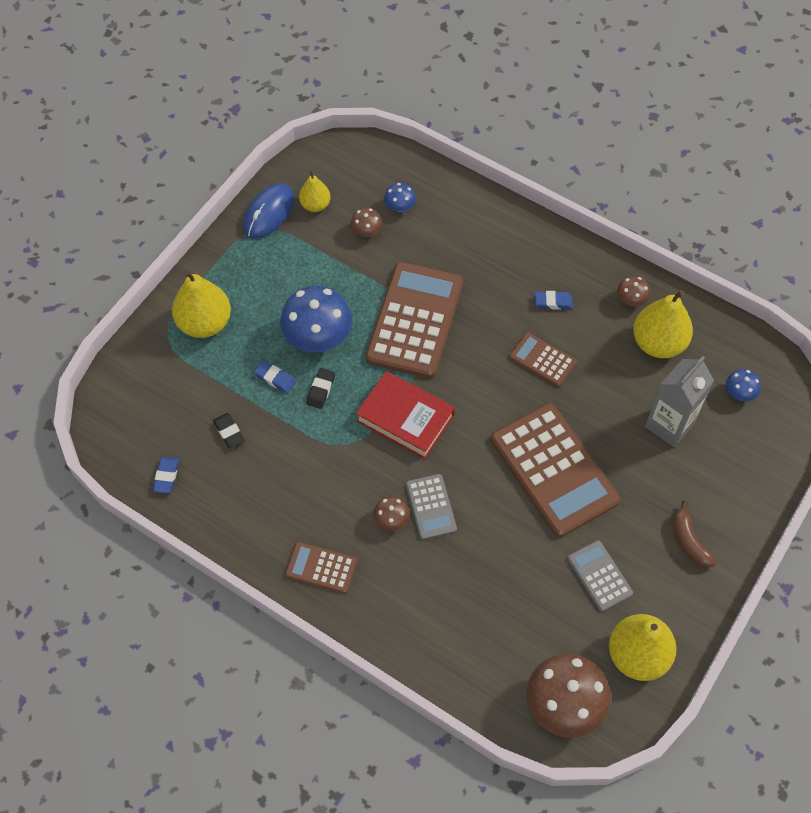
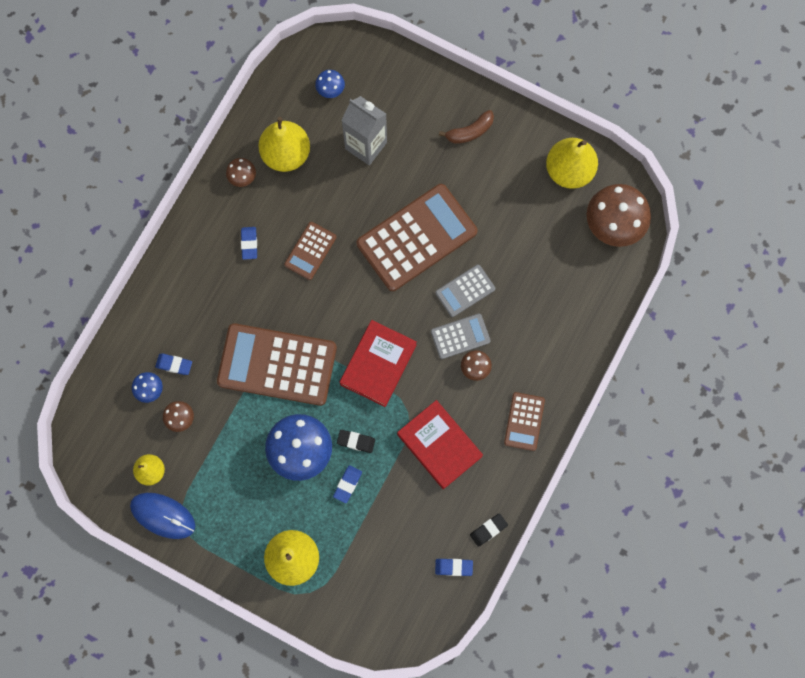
camera: 95 degrees left, 15 degrees up
black eraser [213,413,245,448] -> black eraser moved to [470,513,508,547]
grey calculator [567,540,633,612] -> grey calculator moved to [435,264,495,317]
none -> blue eraser [155,354,192,375]
none -> red book [397,400,483,489]

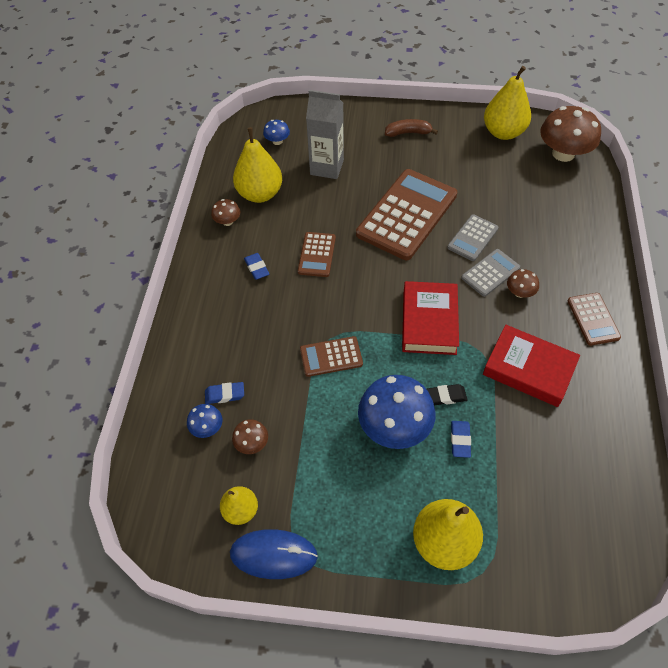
camera: 20 degrees left, 20 degrees down
brown calculator [217,323,337,406] -> brown calculator [300,336,363,377], size x0.49
blue eraser [435,559,473,576] -> none
brown banana [439,110,494,144] -> brown banana turned 135 degrees counterclockwise [385,119,438,137]
black eraser [470,513,508,547] -> none

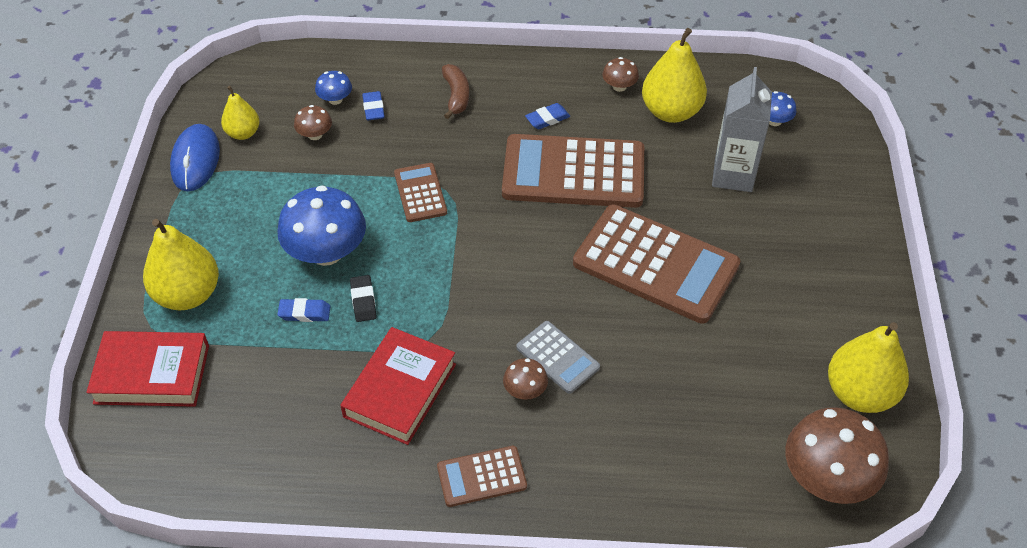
camera: 85 degrees right, 5 degrees down
brown calculator [298,232,336,277] -> brown calculator [502,134,644,208], size x2.04
brown banana [385,119,438,137] -> brown banana moved to [442,64,469,119]
red book [402,281,459,355] -> red book moved to [86,331,209,407]
grey calculator [447,214,499,261] -> none

